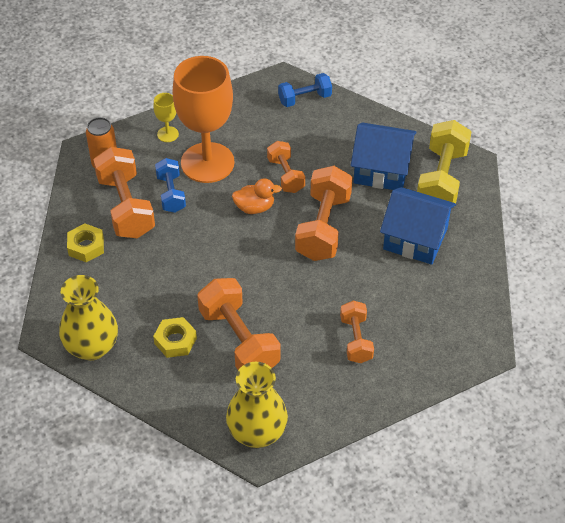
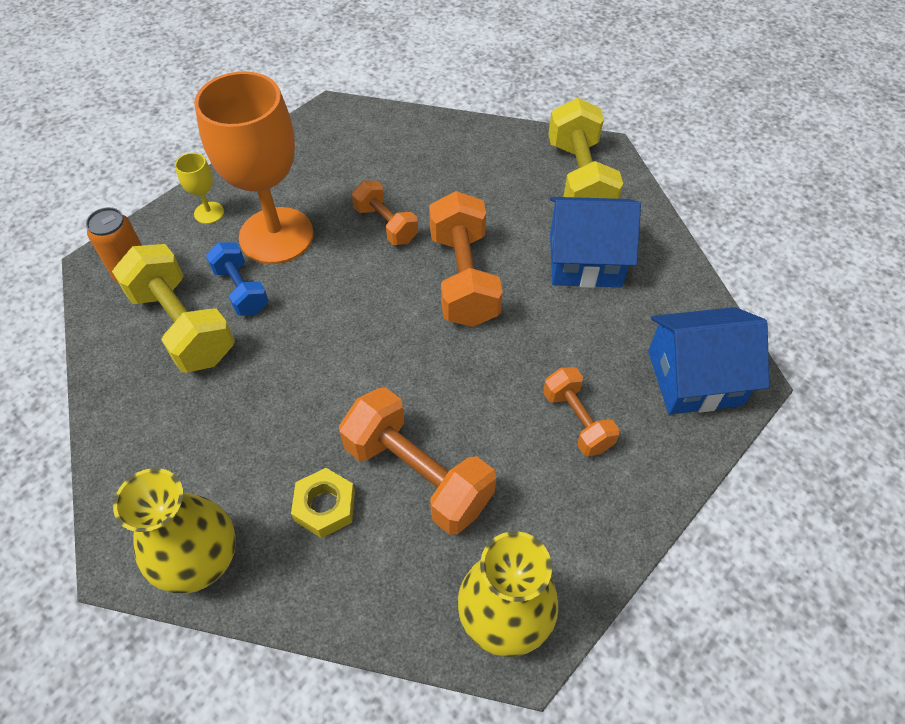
camera: 20 degrees left, 5 degrees up
yellow nut [67,223,104,262] -> none
orange dumbbell [93,147,155,239] -> yellow dumbbell [112,244,235,372]
orange duck [232,178,282,214] -> none
blue dumbbell [278,73,332,107] -> none
blue house [351,123,417,190] -> blue house moved to [648,307,769,414]

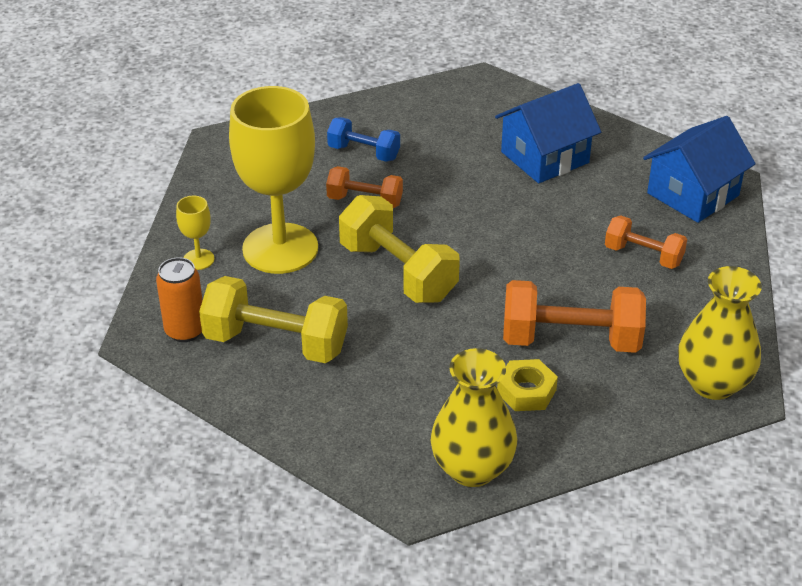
camera: 35 degrees left, 15 degrees down
orange goblet [194,71,313,264] -> yellow goblet [229,86,318,274]
blue dumbbell [206,242,269,316] -> blue dumbbell moved to [327,117,400,162]
orange dumbbell [429,191,503,327] -> none
yellow dumbbell [548,98,623,199] -> yellow dumbbell moved to [339,195,460,303]

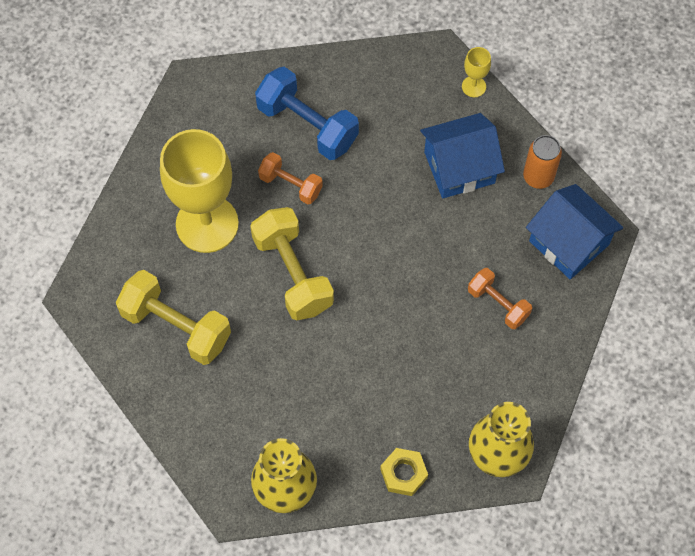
camera: 15 degrees right, 25 degrees up
orange can [156,257,203,342] -> orange can moved to [523,135,562,189]
yellow goblet [176,196,215,270] -> yellow goblet moved to [462,47,491,97]
blue dumbbell [327,117,400,162] -> blue dumbbell [255,67,359,160], size x1.69
yellow nut [497,359,558,411] -> yellow nut moved to [380,448,428,496]
orange dumbbell [503,280,646,353] -> none
blue house [643,116,756,223] -> blue house turned 75 degrees clockwise [526,184,624,279]

